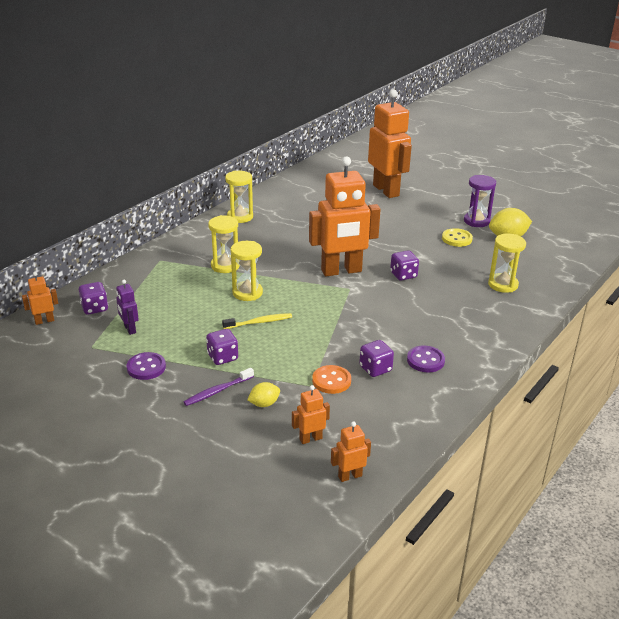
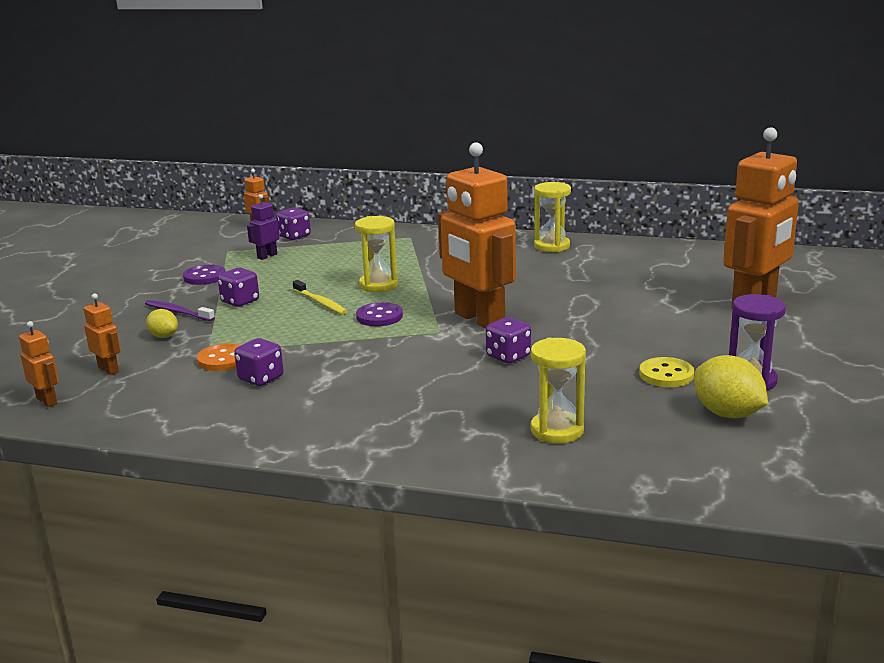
camera: 70 degrees right, 10 degrees down
yellow hourglass [208,215,240,273] -> none
purple button [407,346,445,372] -> purple button moved to [356,302,403,326]

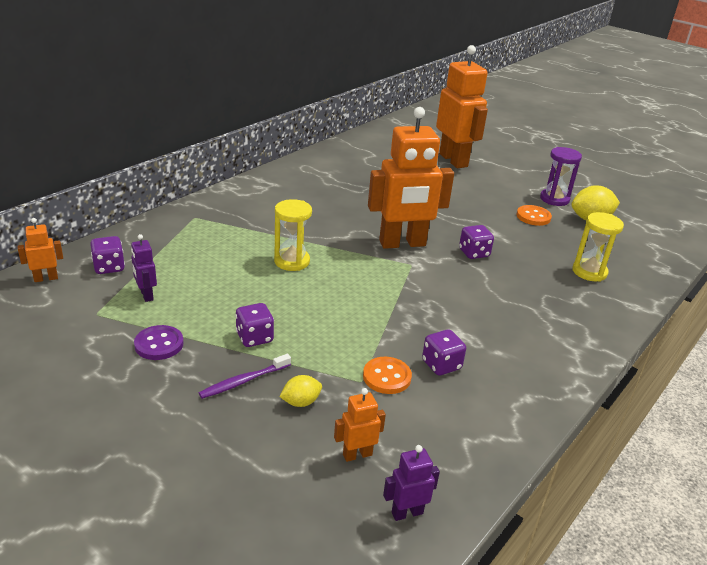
camera: 70 degrees left, 10 degrees up
orange robot [19,321,59,407] -> purple robot [383,445,440,521]
yellow toothbrush [293,280,347,315] -> none
purple button [356,302,403,326] -> none
yellow hourglass [534,182,571,252] -> none
yellow button [639,357,694,387] -> orange button [517,205,552,226]

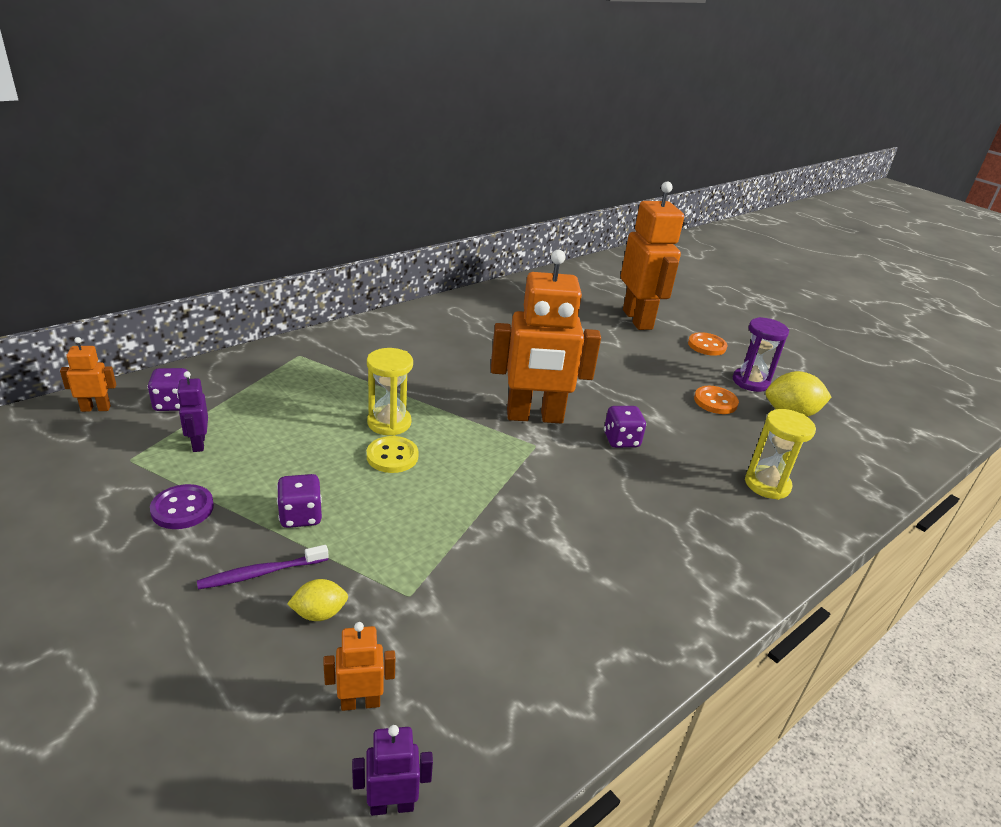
camera: 10 degrees right, 0 degrees up
orange button [363,357,412,394] -> orange button moved to [688,332,727,356]
purple dice [422,330,466,376] -> none
none -> yellow button [367,436,419,473]

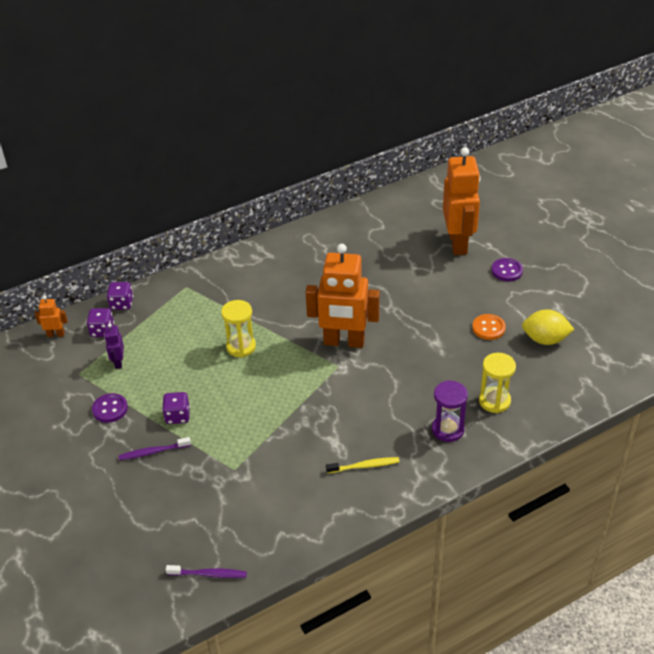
camera: 15 degrees right, 10 degrees up
yellow lemon [287,579,348,621] -> none
orange robot [323,622,395,711] -> none
purple robot [352,725,433,816] -> purple toothbrush [166,565,247,578]
yellow button [367,436,419,473] -> none
purple dice [604,406,646,448] -> purple dice moved to [106,282,133,310]
orange button [688,332,727,356] -> purple button [491,258,523,281]
purple hourglass [733,317,789,392] -> purple hourglass moved to [432,380,468,442]
none -> yellow toothbrush [326,457,399,474]

